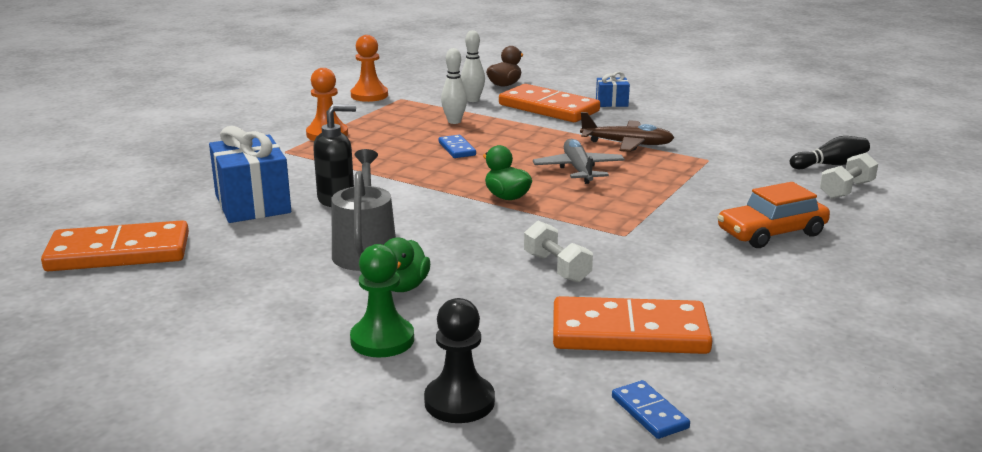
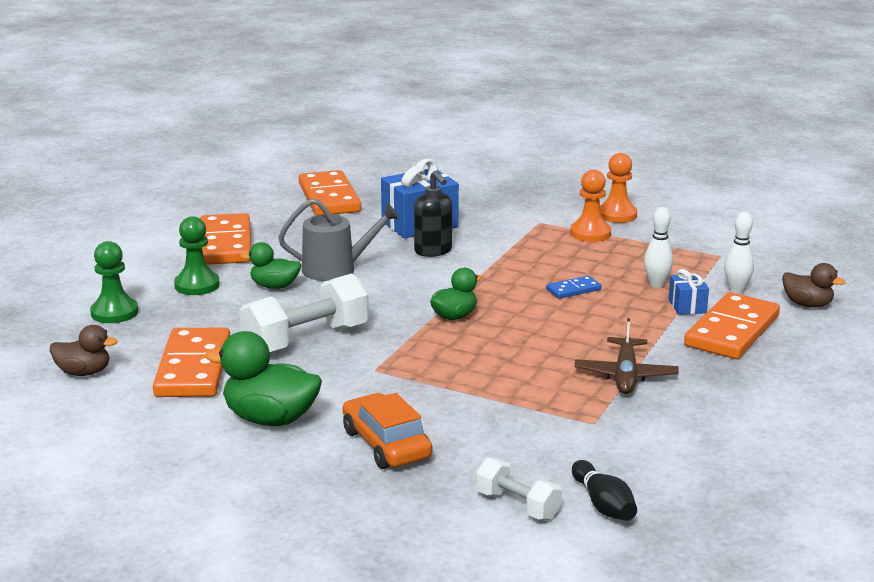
camera: 85 degrees right, 0 degrees up
orange pawn [351,35,388,102] -> orange pawn moved to [600,153,637,223]
black pawn [424,298,495,423] -> green pawn [90,241,138,323]
white dumbbell [524,221,593,283] -> white dumbbell [239,273,369,352], size x1.79
grey plane [533,139,625,184] -> none
blue gift [596,71,630,107] -> blue gift moved to [669,269,709,315]
blue domino [612,380,690,439] -> brown duck [50,325,118,376]
none -> orange domino [200,213,251,265]
none -> green duck [205,331,322,426]

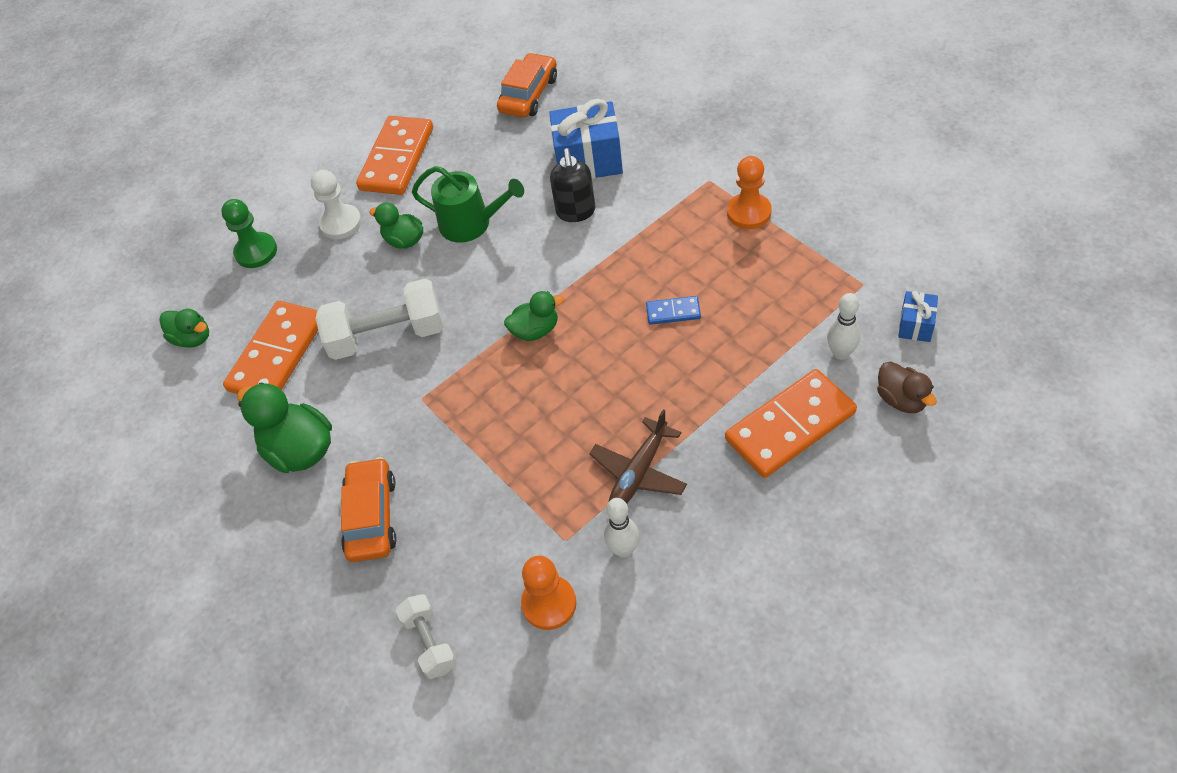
camera: 30 degrees right, 30 degrees up
brown duck [50,325,118,376] -> green duck [159,309,209,347]
green pawn [174,216,220,295] -> white pawn [311,170,362,239]
grey watering can [278,198,400,281] -> green watering can [412,166,524,243]
orange domino [299,170,361,216] -> orange car [497,53,557,118]
black bowling pin [572,460,637,521] -> none
orange pawn [600,153,637,223] -> orange pawn moved to [521,555,576,630]
white bowling pin [644,207,673,288] -> white bowling pin moved to [604,498,639,558]
blue gift [669,269,709,315] -> blue gift moved to [898,291,938,342]

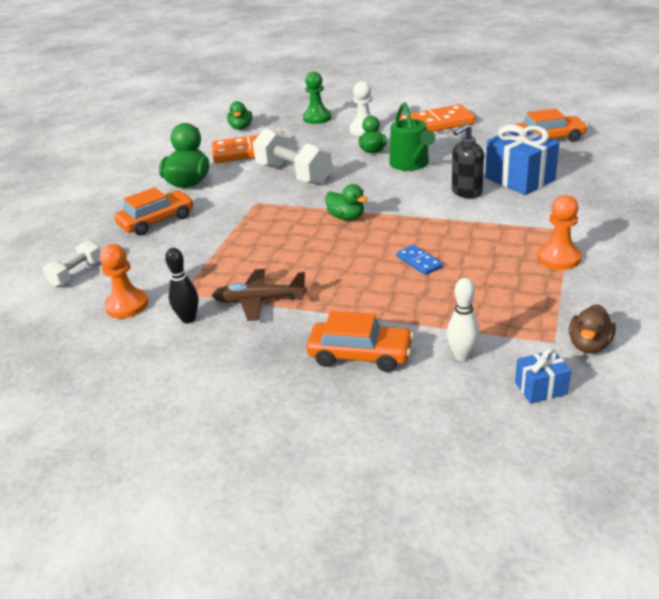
camera: 55 degrees right, 20 degrees down
white bowling pin [604,498,639,558] -> black bowling pin [165,248,199,323]
orange domino [725,369,857,478] -> orange car [306,311,414,372]
brown duck [877,361,937,413] -> brown duck moved to [569,304,616,354]

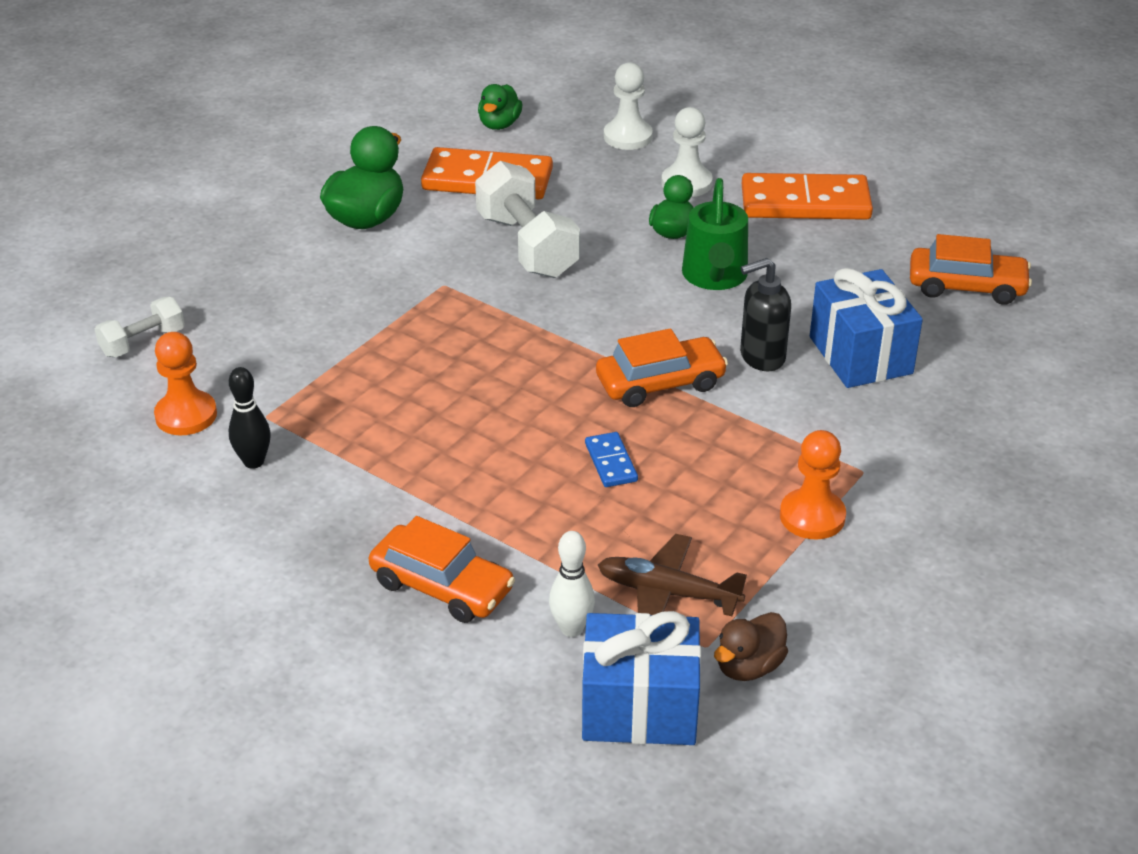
camera: 15 degrees right, 5 degrees up
orange car [114,187,193,236] -> orange car moved to [596,328,728,407]
brown plane [212,269,307,321] -> brown plane moved to [598,534,747,616]
green pawn [303,72,331,124] -> white pawn [604,62,653,150]
green duck [325,184,368,220] -> none
blue gift [515,348,571,404] -> blue gift [582,611,701,745], size x1.96

